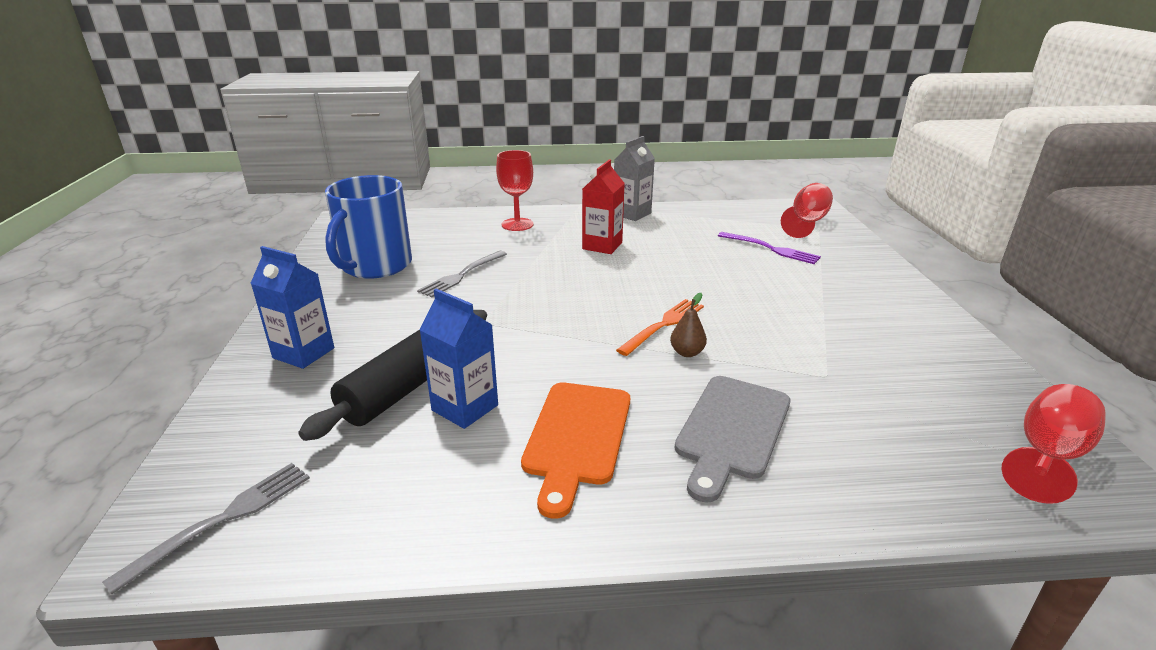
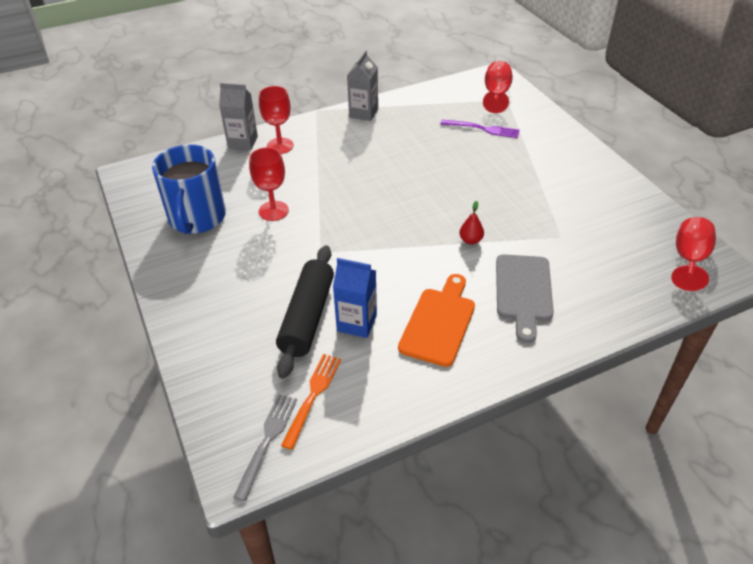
camera: 20 degrees left, 15 degrees up
blue carton [250,246,334,369] -> none
grey fork [417,251,507,298] -> red goblet [249,147,289,221]
orange cutting board [521,382,630,519] -> orange cutting board turned 150 degrees counterclockwise [398,274,475,367]
red carton [582,159,625,254] -> none
orange fork [616,299,704,356] -> orange fork moved to [281,354,341,450]
brown pear [670,293,707,357] -> red pear [459,201,484,244]
none -> grey carton [219,83,258,150]

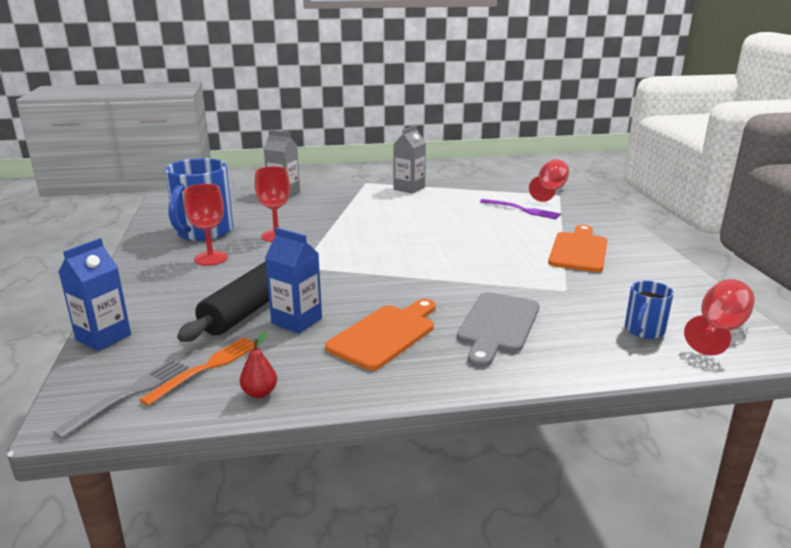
camera: 15 degrees right, 20 degrees down
red goblet [259,86,294,154] -> red goblet moved to [184,184,228,266]
red pear [459,201,484,244] -> red pear moved to [240,331,277,398]
none -> blue carton [59,238,131,351]
none -> orange cutting board [548,225,608,272]
none -> blue mug [625,281,674,339]

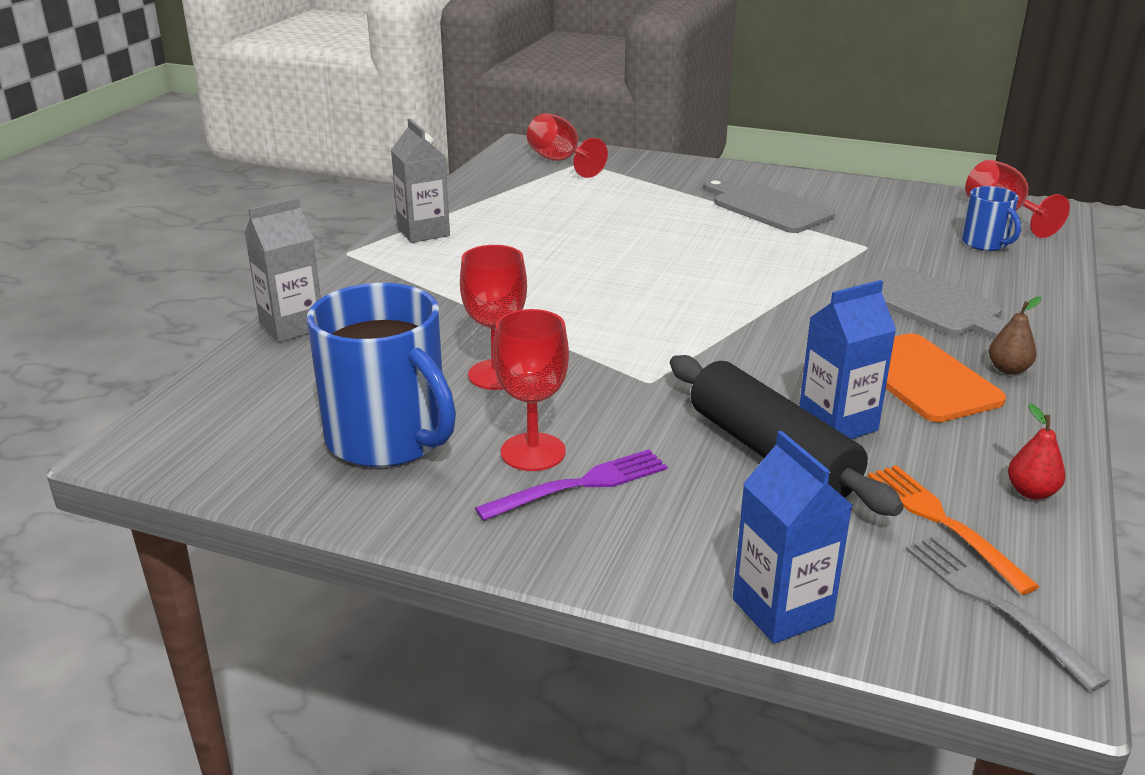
camera: 60 degrees left, 5 degrees up
purple fork [480,199,561,219] -> purple fork moved to [475,449,668,521]
orange cutting board [548,225,608,272] -> grey cutting board [703,179,835,233]
none -> brown pear [989,297,1042,375]

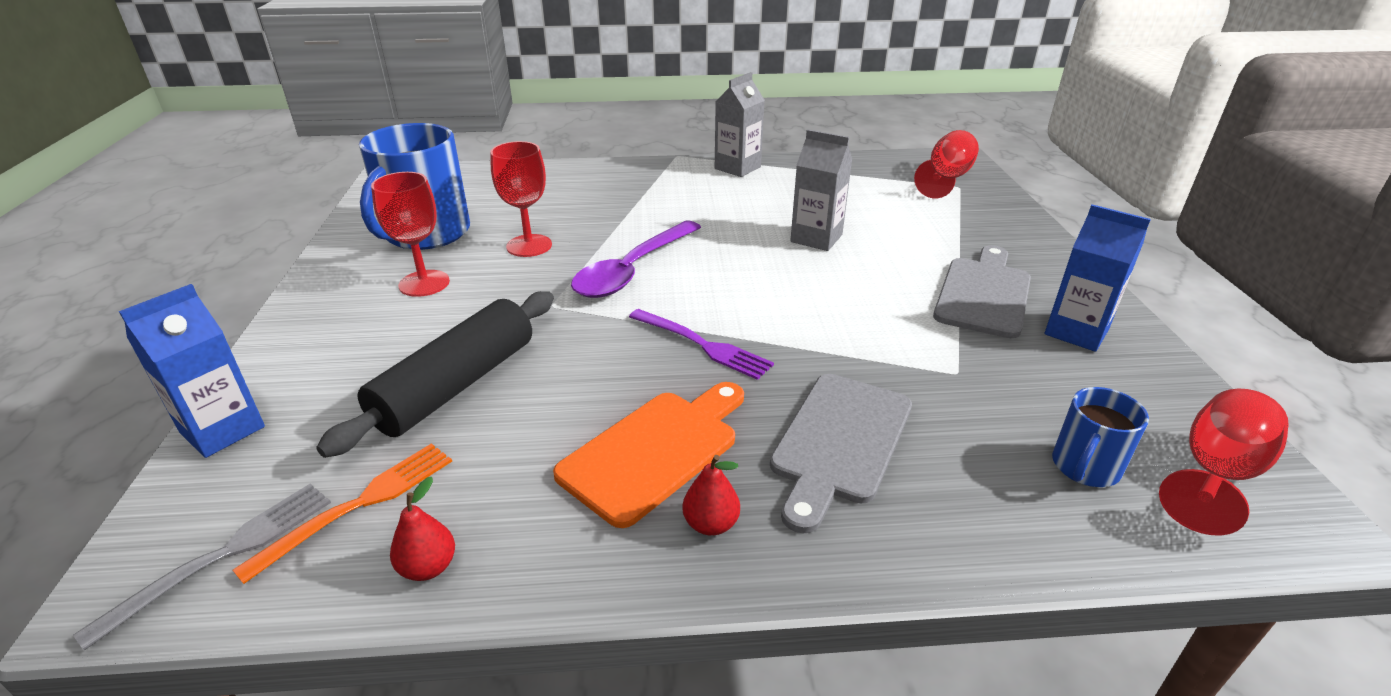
camera: 65 degrees right, 5 degrees up
grey carton [245,197,321,342] -> grey carton moved to [790,129,852,251]
purple fork [475,449,668,521] -> purple fork moved to [629,309,774,380]
blue carton [799,280,896,439] -> blue carton moved to [1045,204,1151,352]
brown pear [989,297,1042,375] -> red pear [682,455,740,536]
none -> purple spoon [571,221,701,298]

